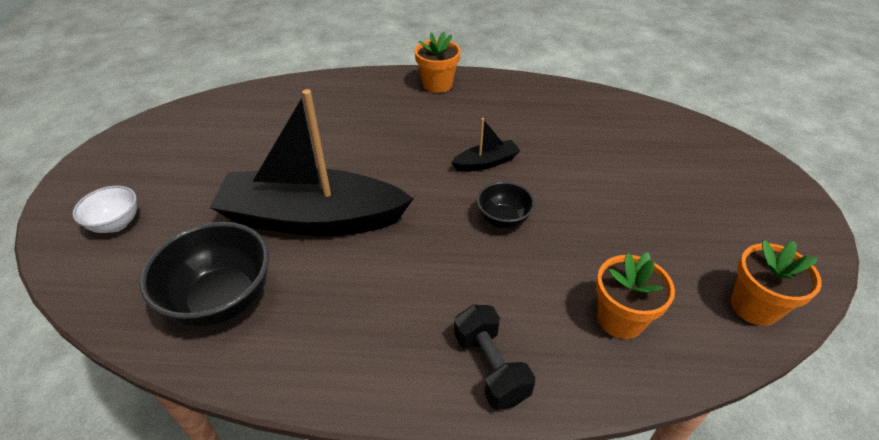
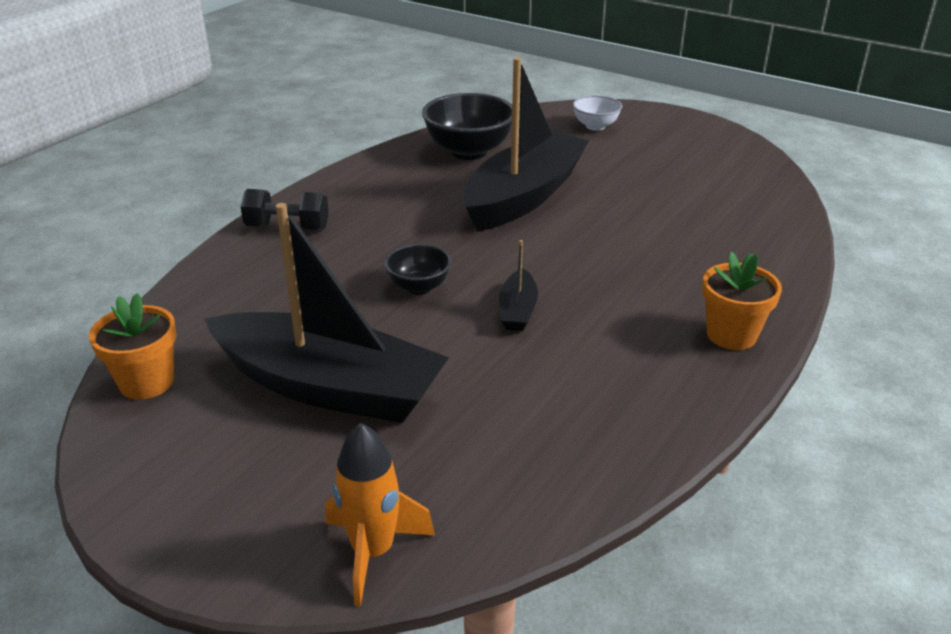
camera: 120 degrees right, 10 degrees down
orange flower pot [596,252,675,339] -> none
none -> black boat [204,203,449,423]
none -> orange rocket [325,423,435,606]

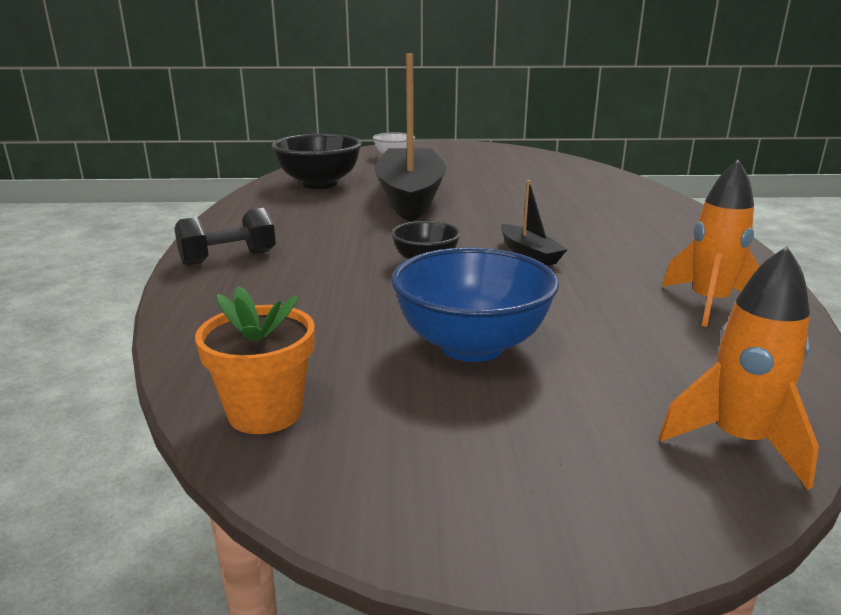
camera: 35 degrees left, 10 degrees down
black boat [204,203,449,423] -> blue bowl [391,247,559,362]
orange flower pot [702,252,782,350] -> none
none -> orange rocket [662,160,759,327]

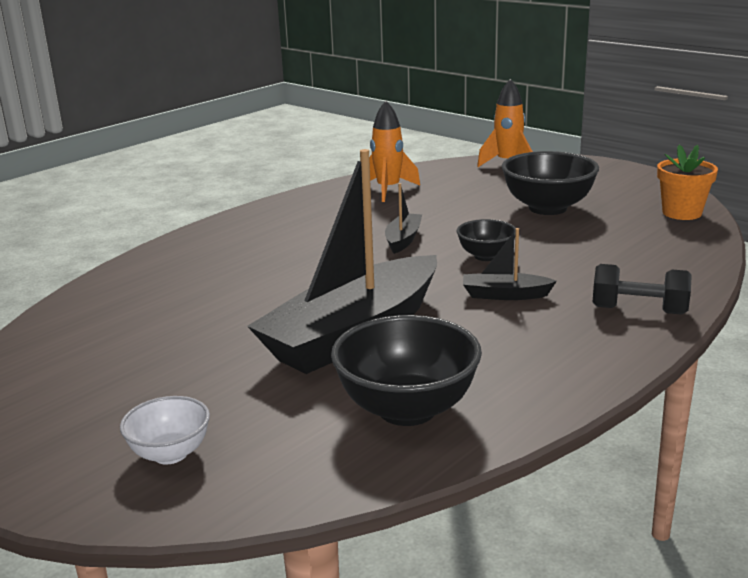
camera: 135 degrees left, 0 degrees up
blue bowl [391,247,559,362] -> black bowl [502,151,599,215]
none -> black boat [463,228,557,300]

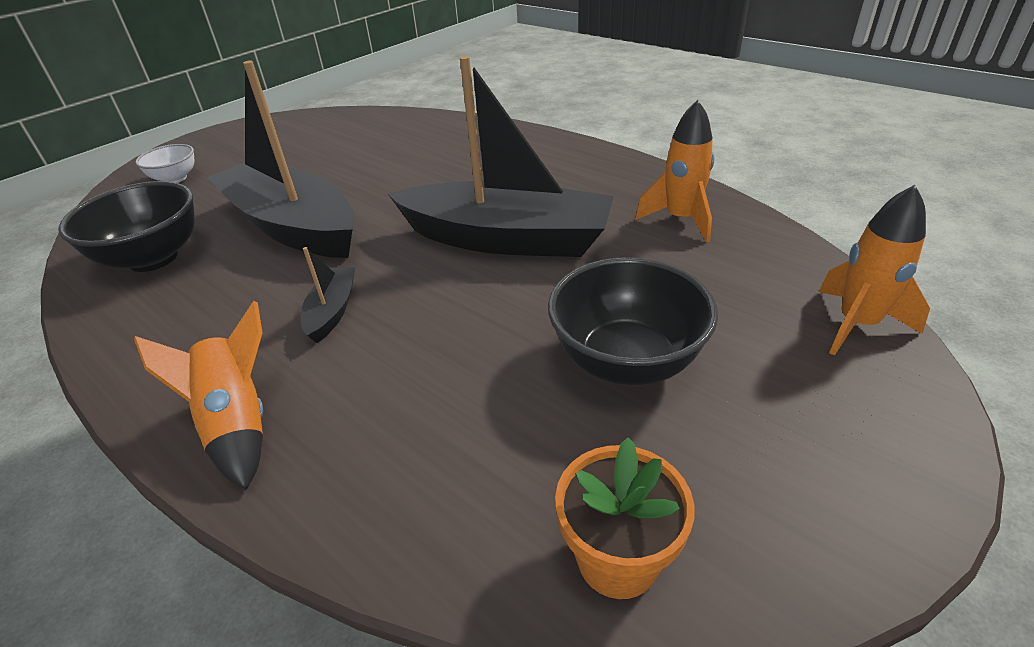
camera: 90 degrees right, 15 degrees up
black boat [385,183,422,254] -> black boat [388,56,614,257], size x2.39
black bowl [457,219,516,261] -> none
black dumbbell [593,264,692,315] -> orange rocket [134,301,263,490]

